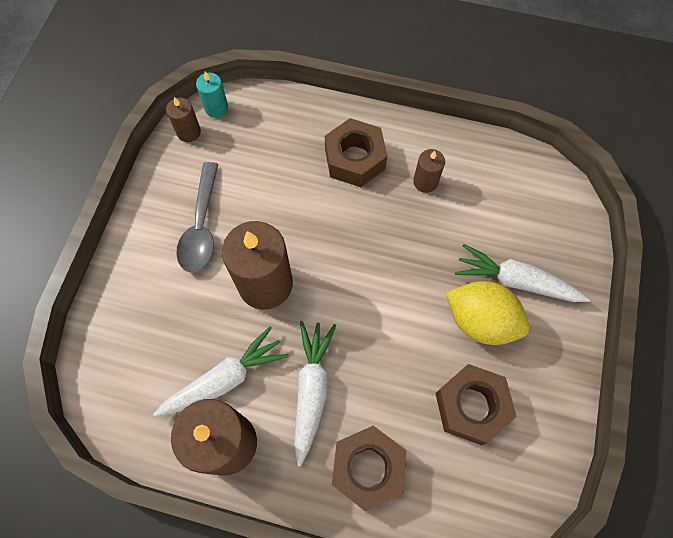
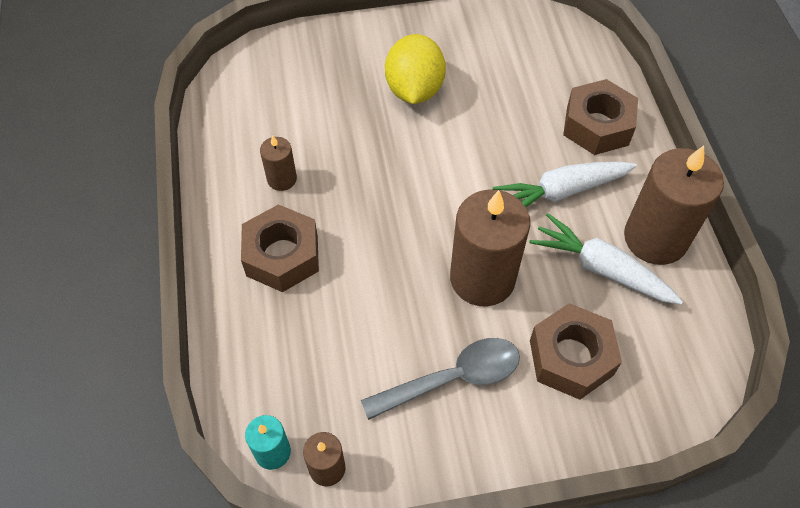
camera: 115 degrees left, 10 degrees down
brown nut [435,364,517,445] -> brown nut moved to [530,303,622,400]
white carrot [455,244,590,302] -> none

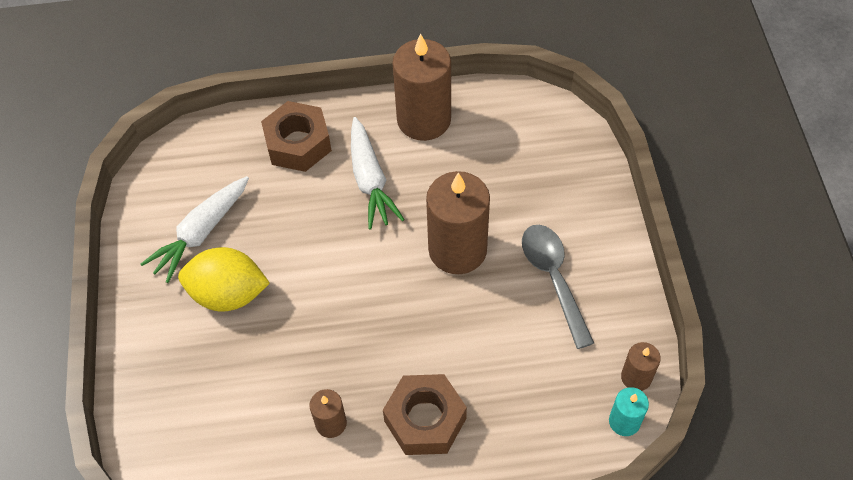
camera: 85 degrees left, 0 degrees up
white carrot [529,213,683,305] -> white carrot moved to [141,176,249,283]
brown nut [530,303,622,400] -> none

